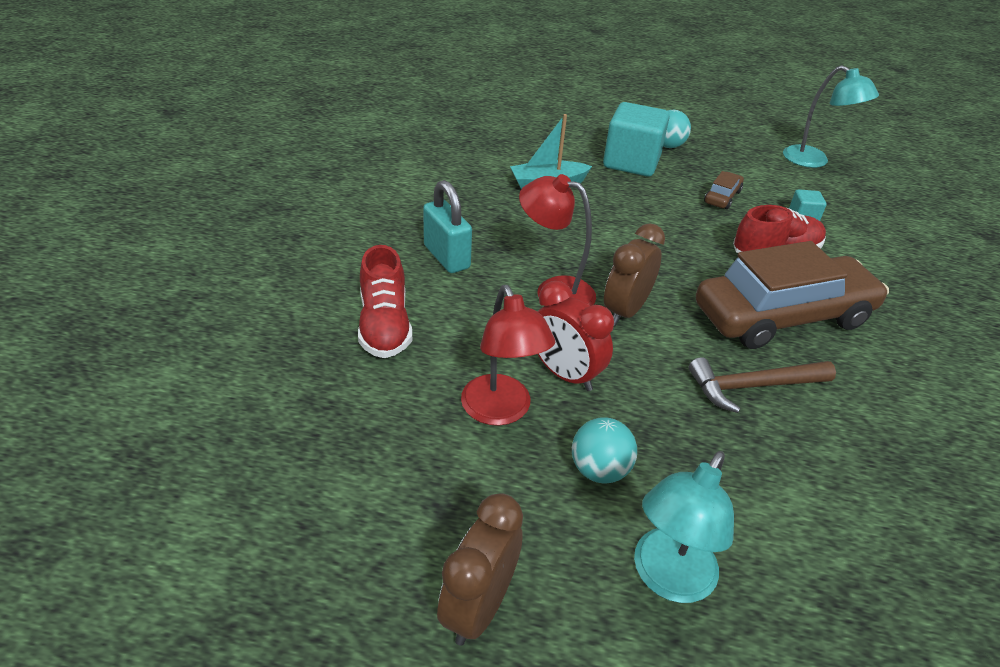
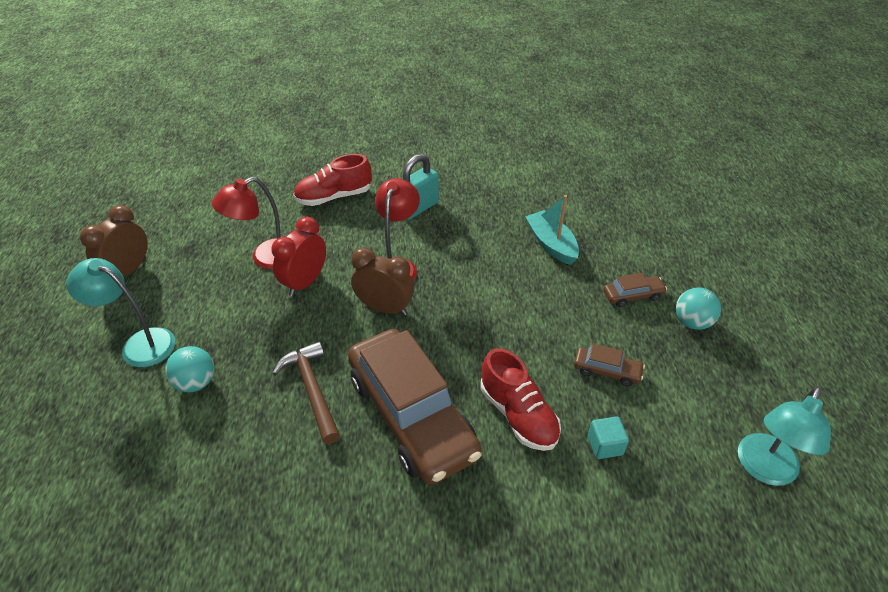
camera: 80 degrees right, 5 degrees up
brown clock [437,493,523,646] -> brown clock turned 75 degrees counterclockwise [80,205,148,277]
turquoise ball [572,417,637,483] -> turquoise ball moved to [165,346,214,392]
turquoise cube [603,102,670,177] -> brown car [603,273,667,307]

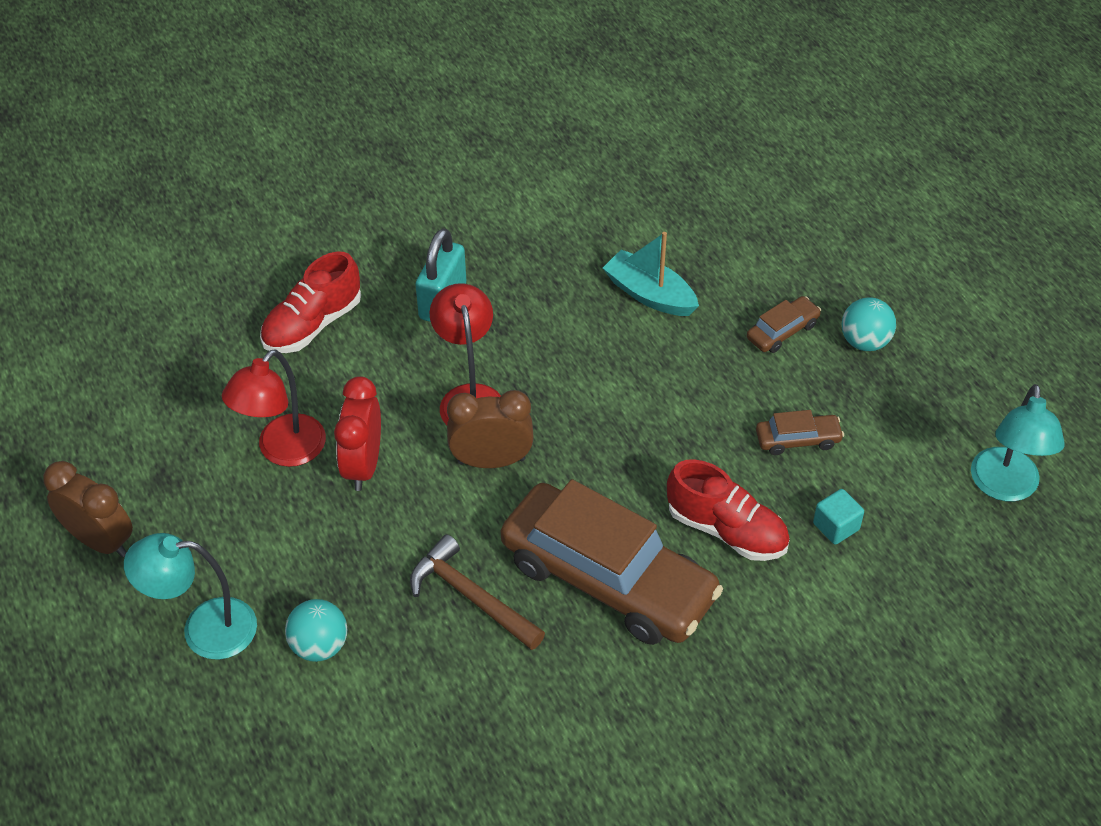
camera: 25 degrees left, 5 degrees up
brown clock [80,205,148,277] -> brown clock turned 120 degrees clockwise [43,461,133,557]

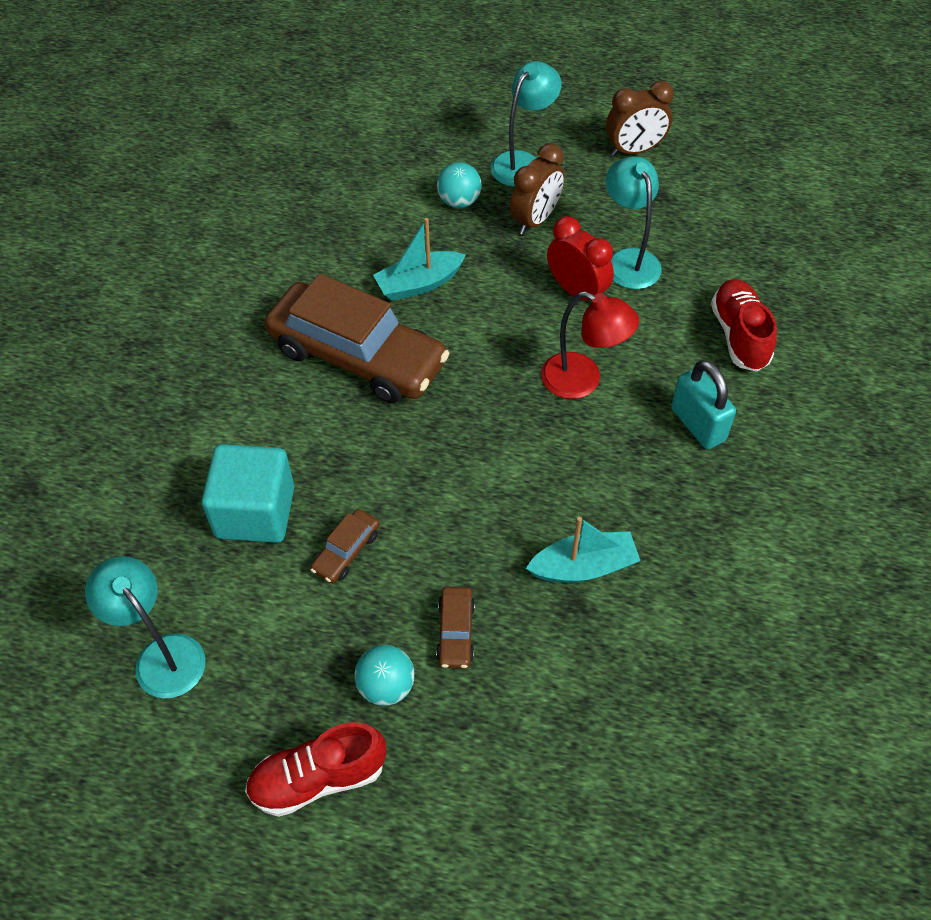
camera: 130 degrees right, 5 degrees up
red lamp [222,349,326,467] -> turquoise lamp [606,156,662,289]
brown hammer [410,534,545,650] -> turquoise boat [373,218,466,301]
brown clock [447,390,534,468] -> brown clock moved to [510,143,564,235]
brown car [501,479,723,645] -> brown car turned 135 degrees counterclockwise [265,274,450,403]
red shoe [667,459,790,561] -> red shoe moved to [245,722,386,817]
turquoise cube [813,489,864,545] -> turquoise cube [202,444,294,543], size x2.19

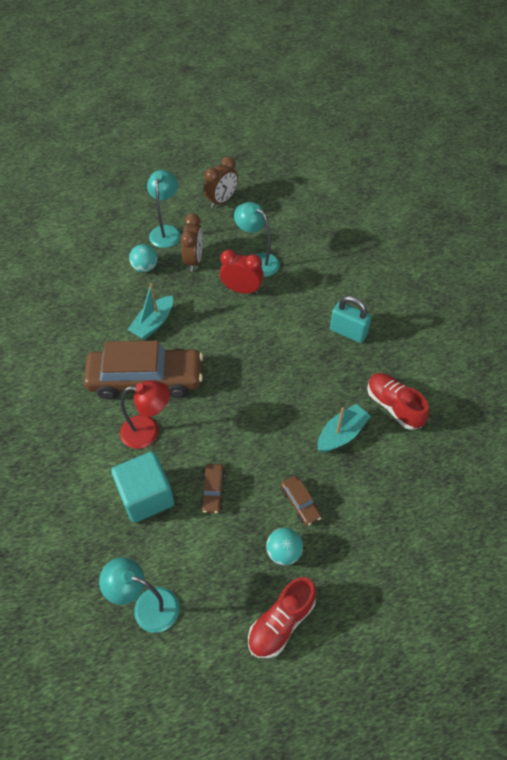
camera: 30 degrees left, 0 degrees up
red lamp [541,291,639,399] -> red lamp moved to [120,380,170,449]
red shoe [711,279,777,372] -> red shoe moved to [367,373,429,430]

